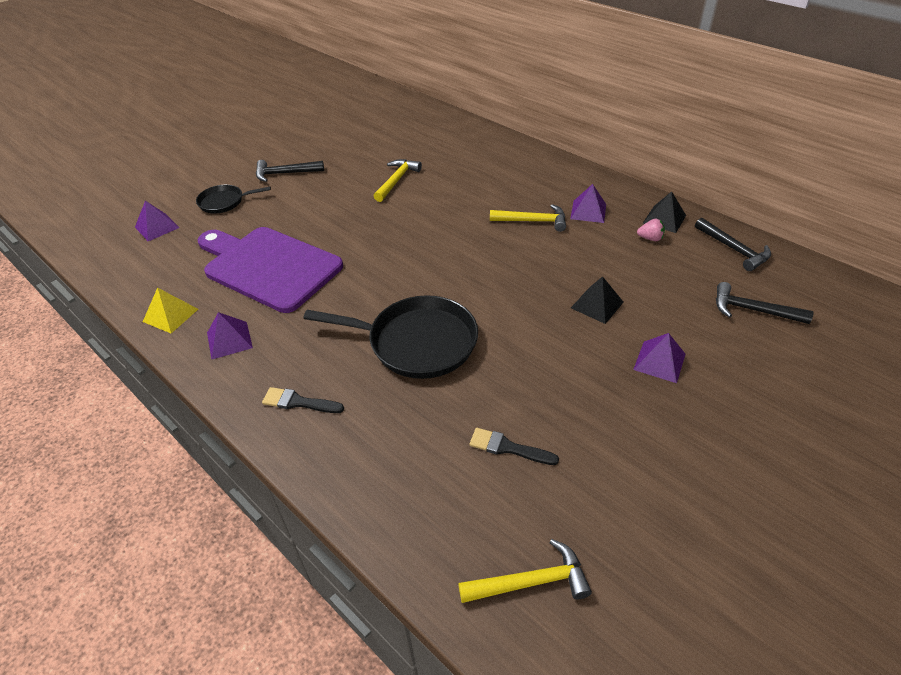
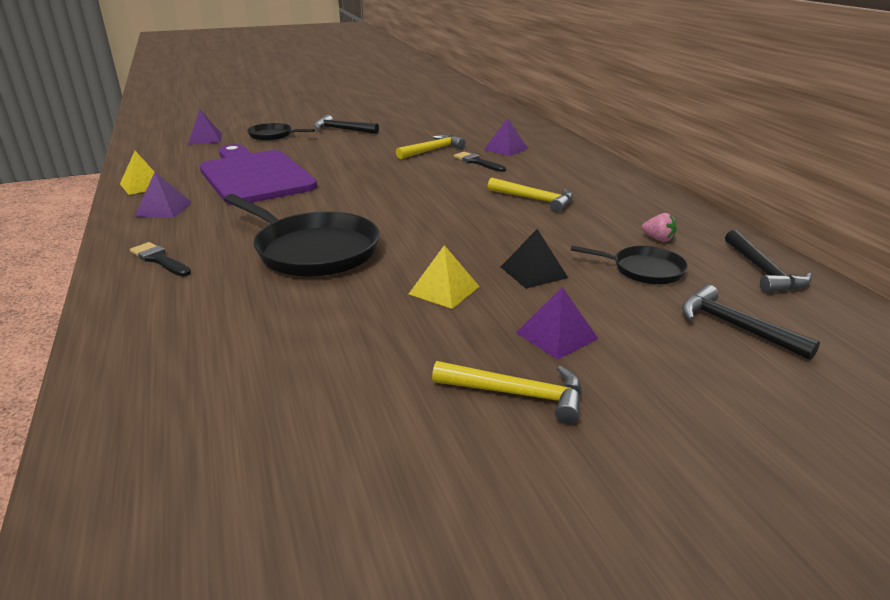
camera: 25 degrees right, 15 degrees down
yellow hammer [458,539,592,603] -> yellow hammer moved to [432,361,582,424]
black brush [469,428,559,465] -> black brush moved to [454,152,506,172]
purple pyramid [570,184,606,223] -> purple pyramid moved to [484,118,528,156]
black pyramid [643,191,686,233] -> none
none -> yellow pyramid [409,245,480,309]
none -> black pan [571,246,688,284]

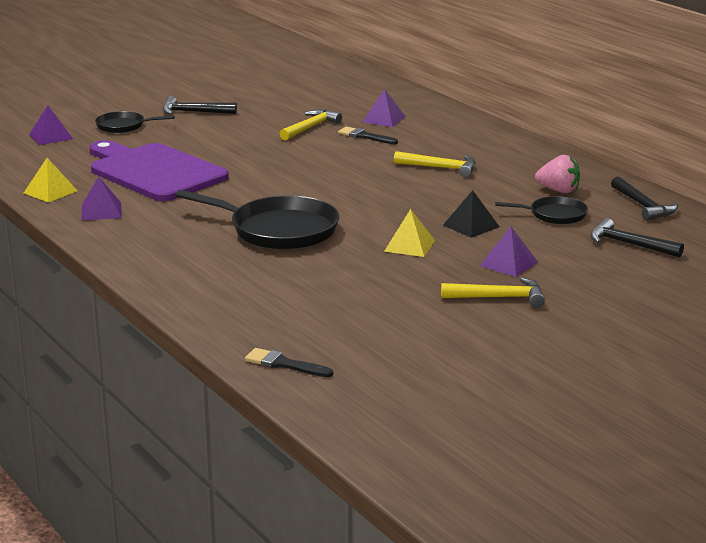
camera: 15 degrees left, 5 degrees down
black brush [130,242,191,277] -> black brush moved to [245,348,333,377]
pink strawberry [642,213,677,242] -> pink strawberry [535,155,580,193], size x1.58

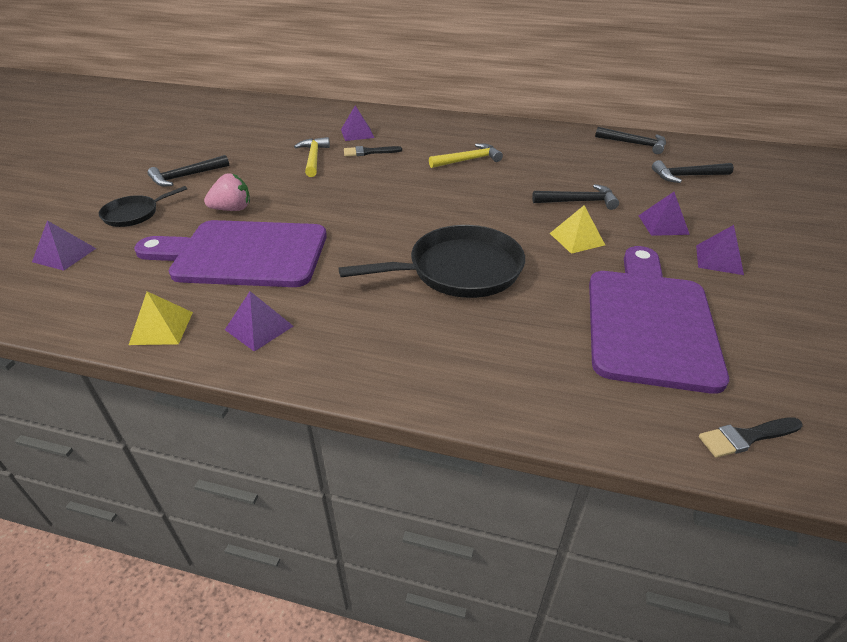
camera: 40 degrees left, 15 degrees up
yellow hammer [441,277,545,308] -> purple pyramid [696,225,744,275]
black pyramid [443,190,499,238] -> black hammer [532,184,619,210]
black pan [495,196,588,224] -> none
pink strawberry [535,155,580,193] -> pink strawberry moved to [204,174,250,211]
none -> purple cutting board [589,246,729,394]

